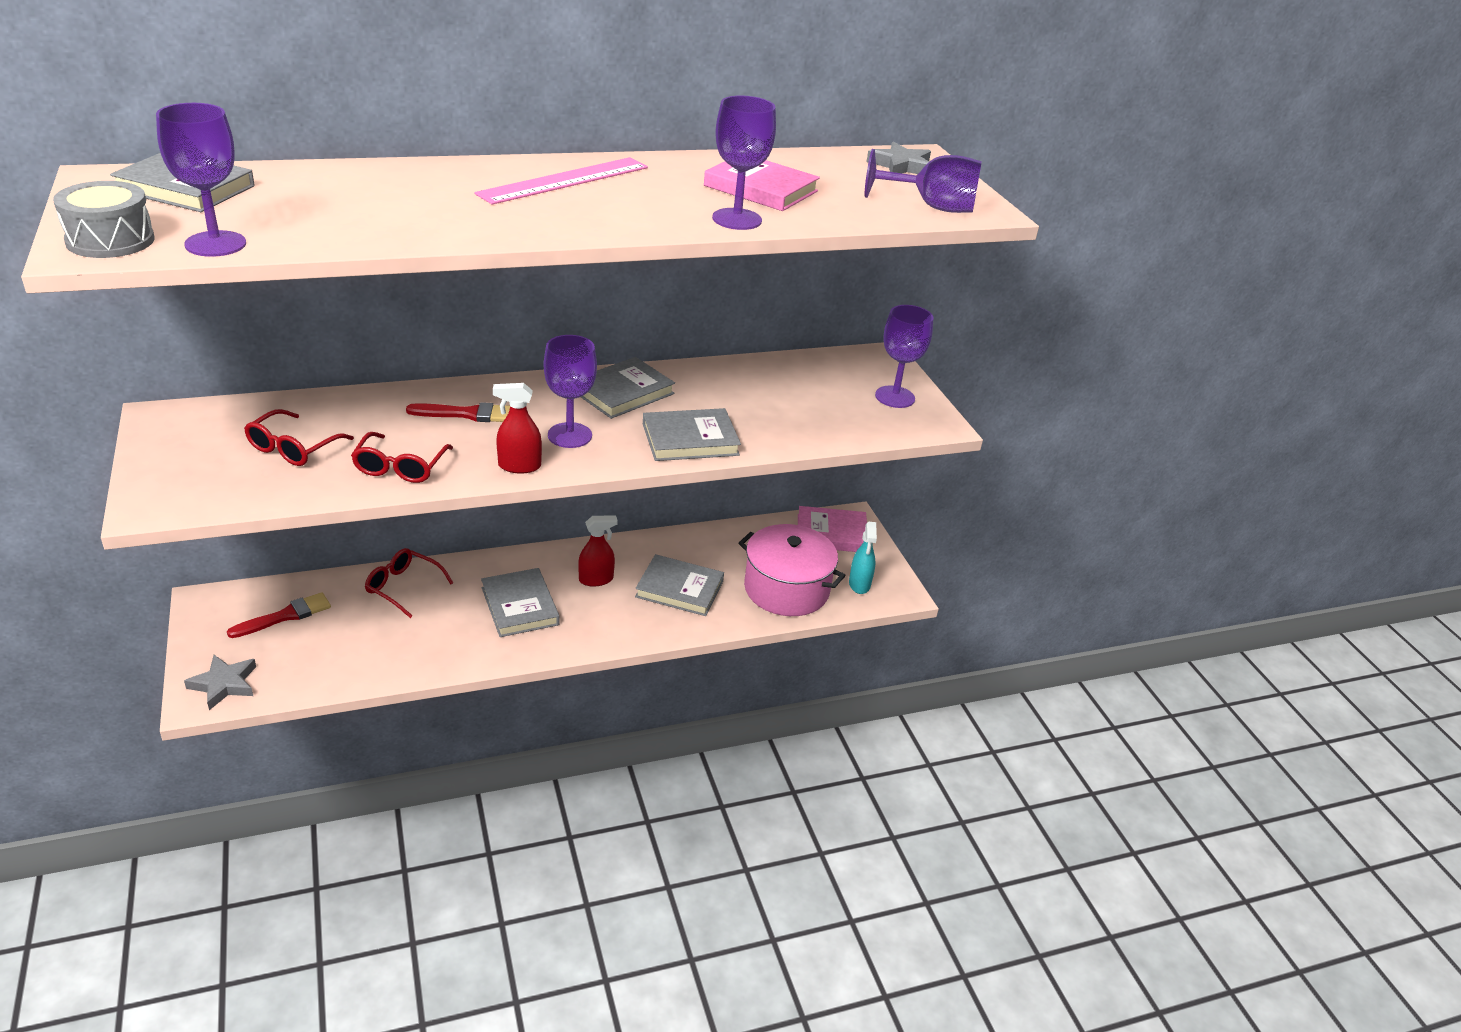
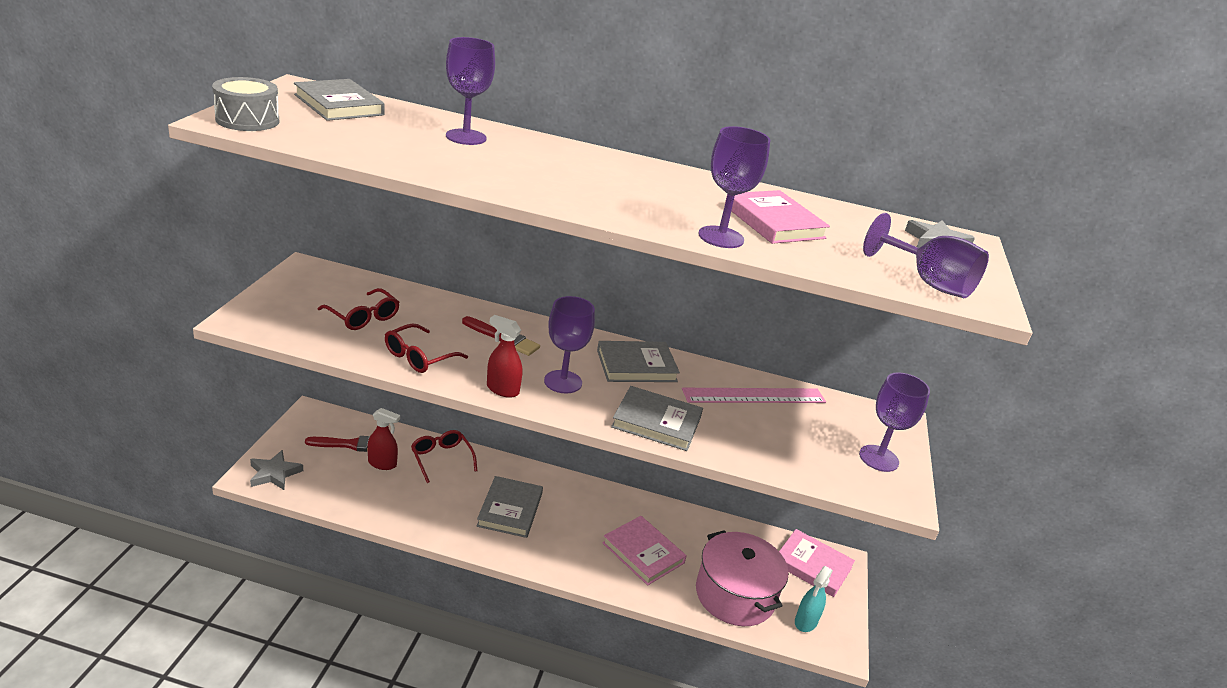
camera: 30 degrees right, 5 degrees down
purple goblet [156,103,246,257] -> purple goblet moved to [446,37,495,145]
red glasses [244,409,354,466] -> red glasses turned 105 degrees counterclockwise [318,288,400,330]
pink ruler [474,157,648,205] -> pink ruler moved to [682,388,826,403]
red spray bottle [578,515,618,587] -> red spray bottle moved to [368,408,400,470]
grey book [635,554,724,616] -> pink book [603,516,687,586]

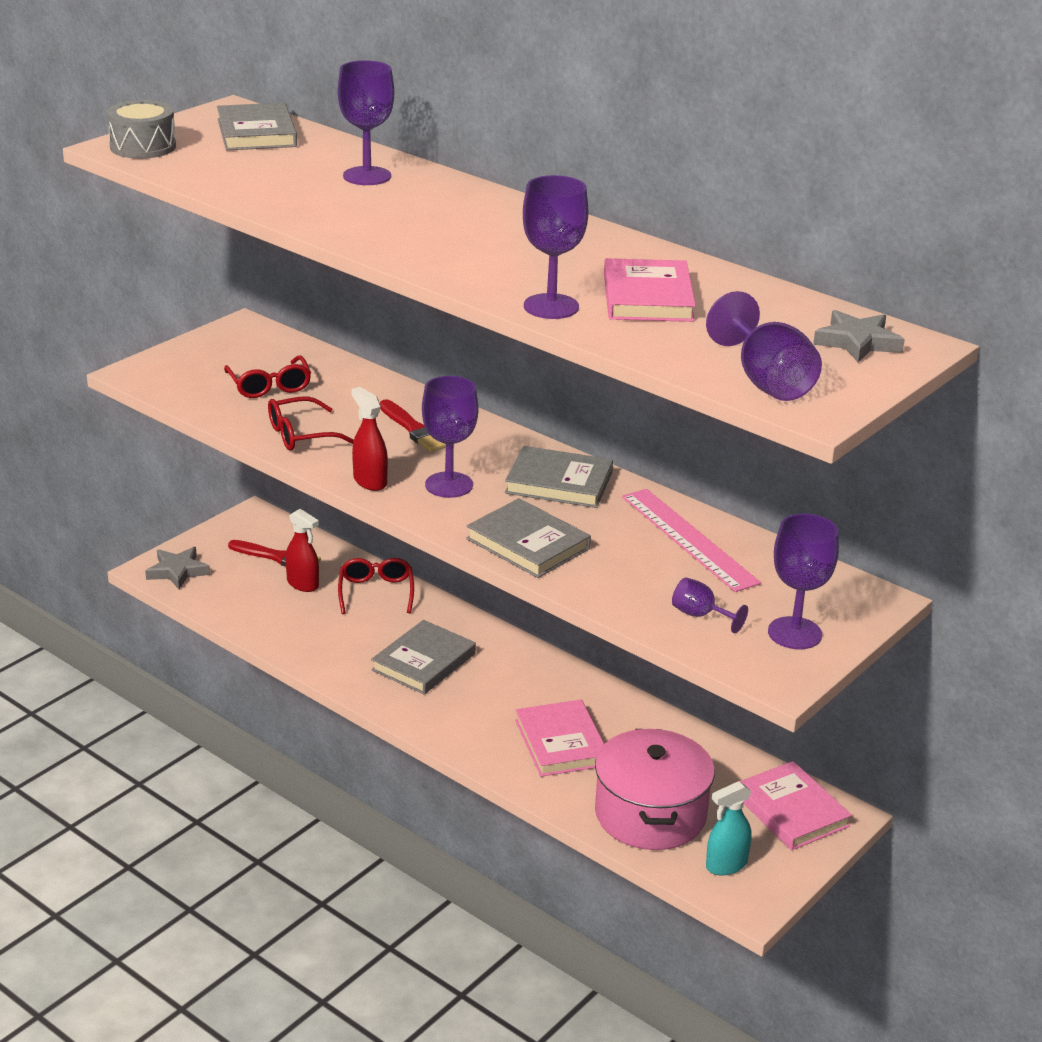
camera: 30 degrees right, 0 degrees up
pink ruler [682,388,826,403] -> pink ruler turned 45 degrees clockwise [622,489,761,592]
none -> purple goblet [672,577,748,634]

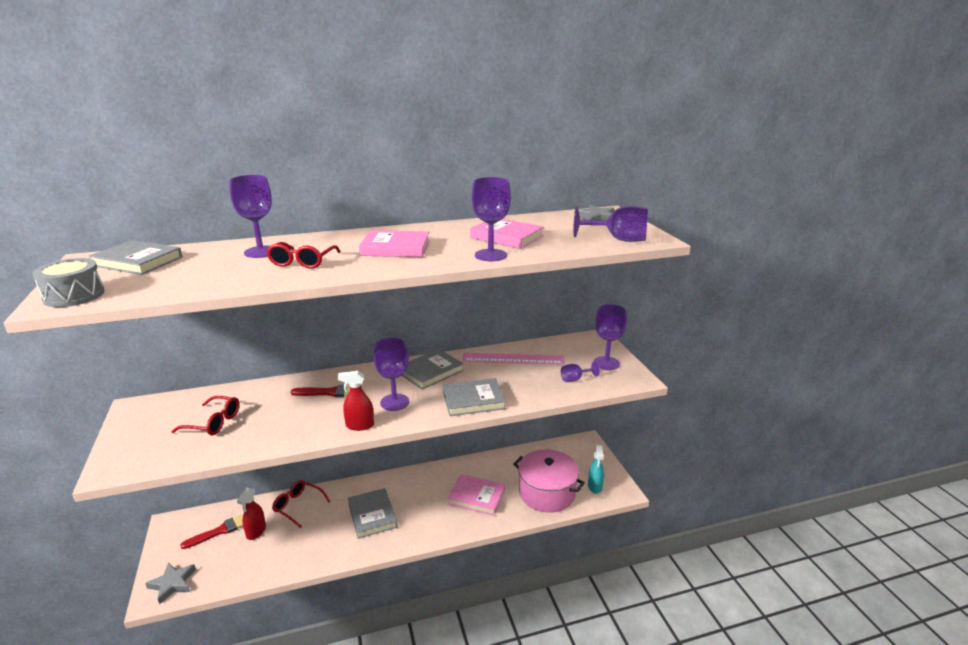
camera: 55 degrees left, 5 degrees down
red glasses [268,397,354,451] -> red glasses moved to [266,242,341,269]
red spray bottle [286,509,319,592] -> red spray bottle turned 120 degrees clockwise [237,488,266,540]
pink book [740,761,852,850] -> pink book moved to [359,230,430,257]

